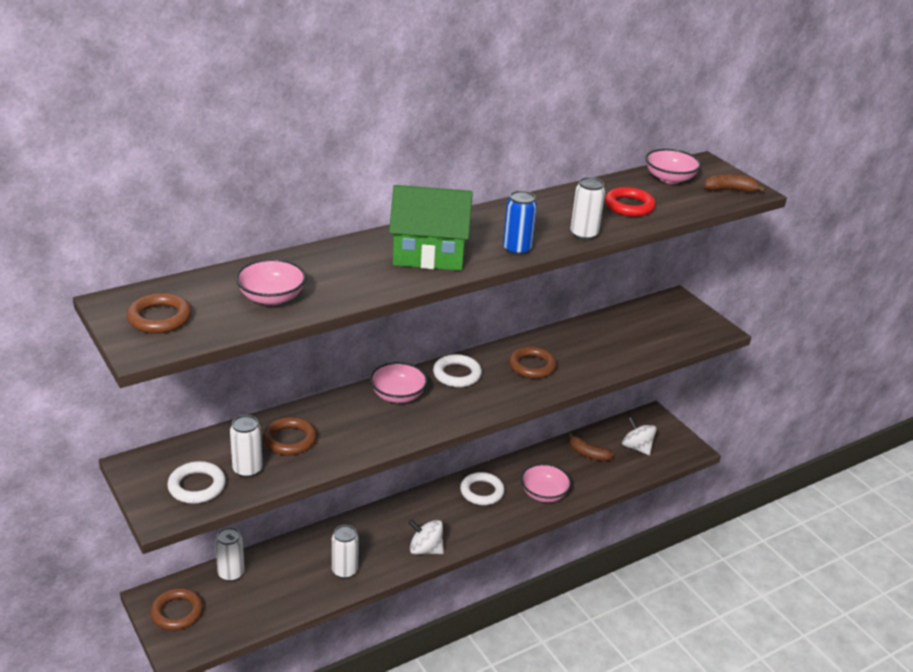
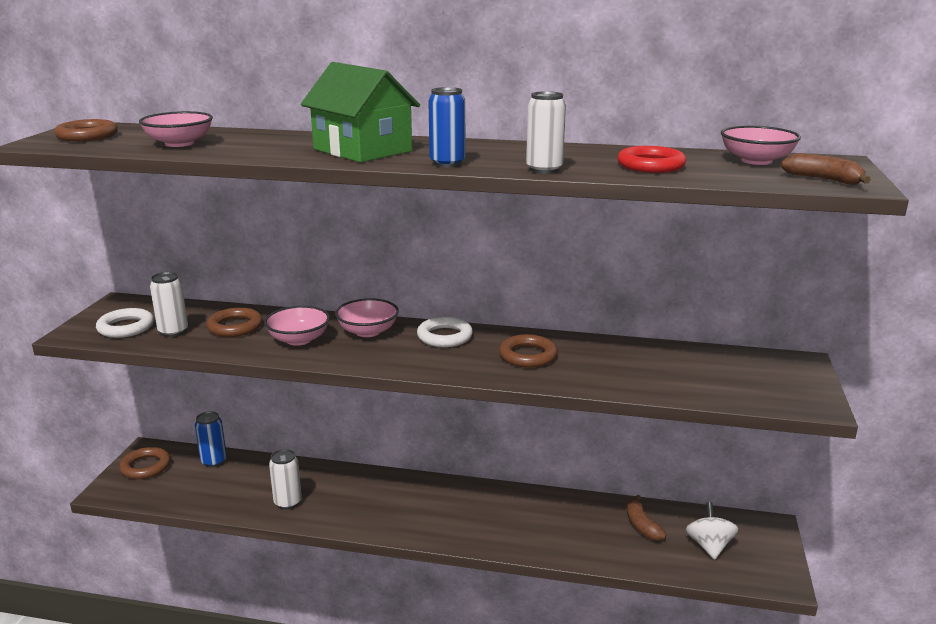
camera: 45 degrees right, 10 degrees down
white can [215,527,245,582] -> blue can [195,411,227,468]
white spinning top [408,519,444,555] -> none
white ring [460,472,505,505] -> none
pink bowl [521,464,572,502] -> pink bowl moved to [264,306,330,346]

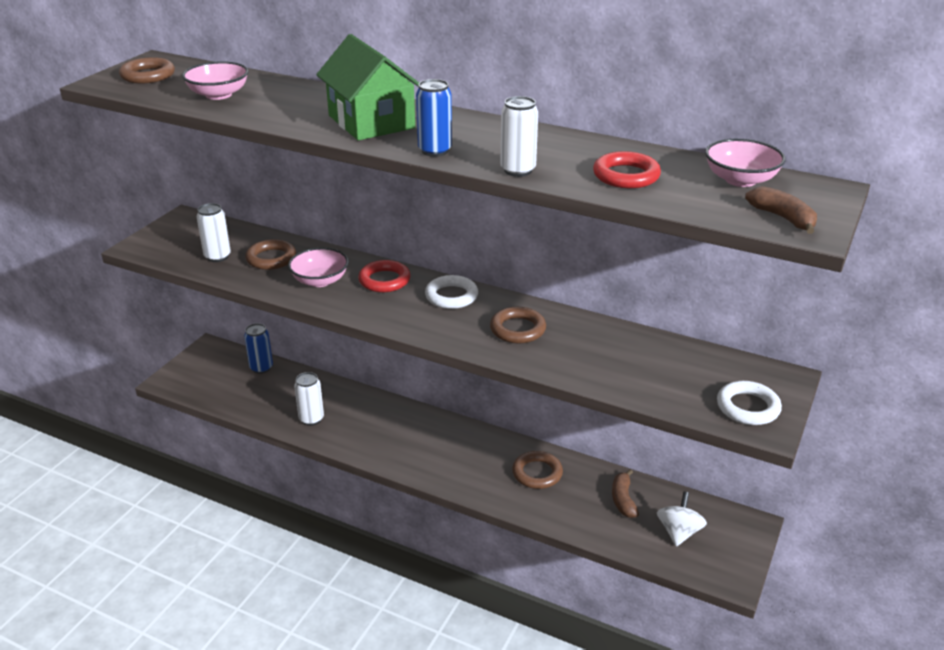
camera: 15 degrees right, 10 degrees up
white ring [96,308,154,338] -> white ring moved to [717,381,782,425]
brown ring [119,447,171,479] -> brown ring moved to [512,451,563,489]
pink bowl [335,298,399,337] -> red ring [358,260,410,292]

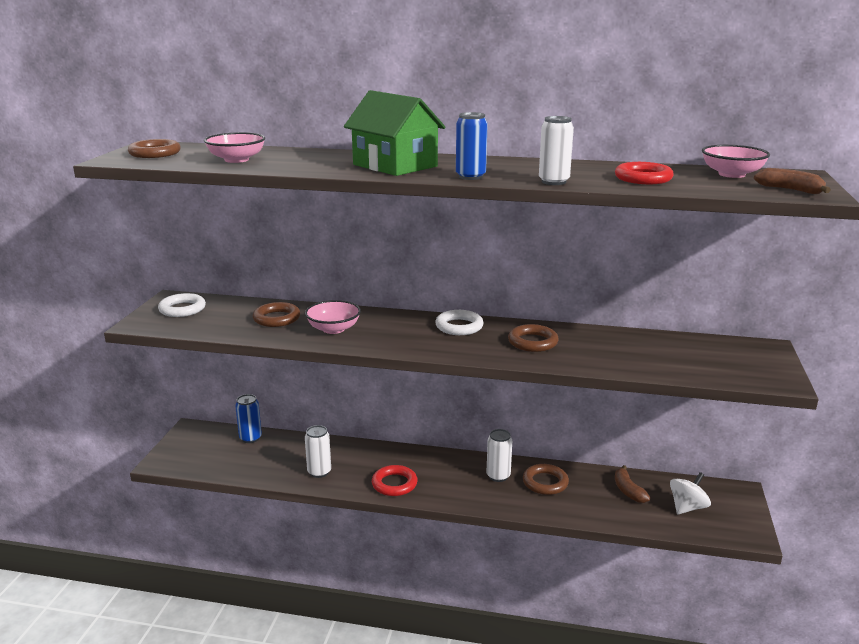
camera: 15 degrees left, 10 degrees down
white can [196,203,231,262] -> white can moved to [486,429,512,482]
red ring [358,260,410,292] -> red ring moved to [372,465,418,496]
white spinning top [657,491,707,547] -> white spinning top turned 45 degrees clockwise [670,472,711,514]
white ring [717,381,782,425] -> white ring moved to [158,293,206,317]

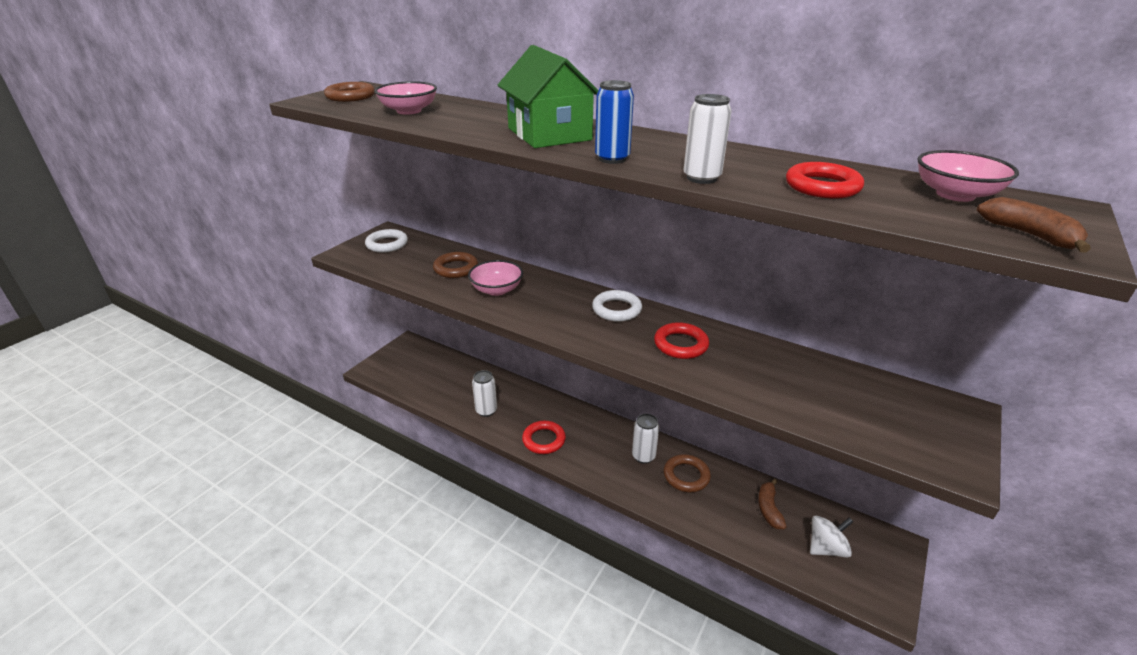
camera: 20 degrees right, 10 degrees up
blue can [235,394,262,443] -> none
brown ring [508,324,559,352] -> red ring [654,322,709,359]

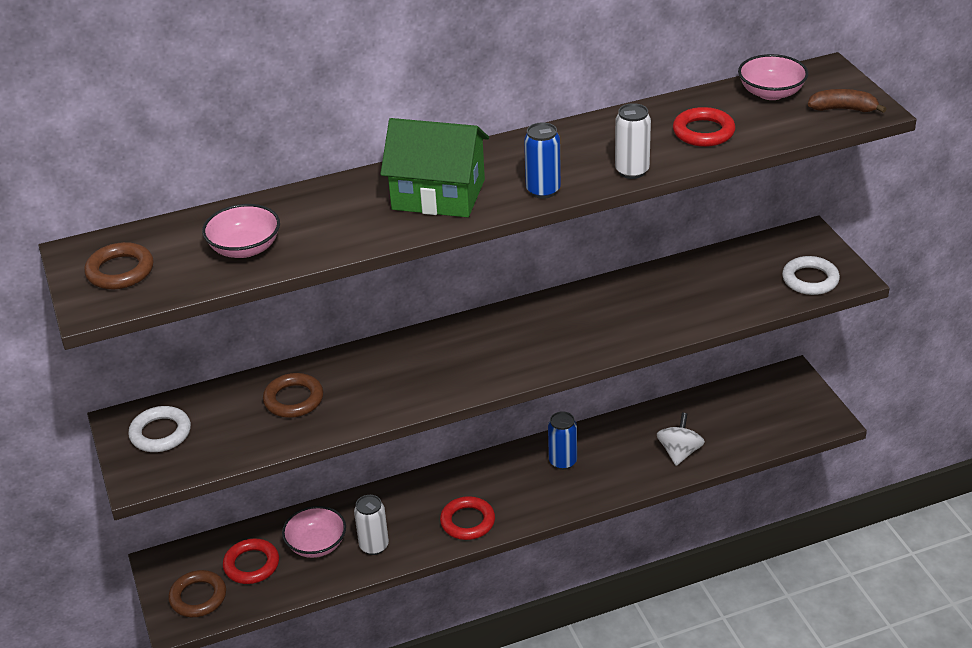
camera: 50 degrees left, 5 degrees up
pink bowl [468,260,523,296] -> pink bowl moved to [282,506,346,558]
white ring [592,290,642,322] -> white ring moved to [782,256,840,295]
white can [632,414,659,464] -> blue can [548,411,577,470]
red ring [654,322,709,359] -> red ring moved to [223,539,279,584]
brown ring [664,454,711,492] -> brown ring moved to [168,570,226,617]
brown banana [758,479,787,529] -> none
white spinning top [810,516,854,558] -> white spinning top moved to [657,413,705,466]

